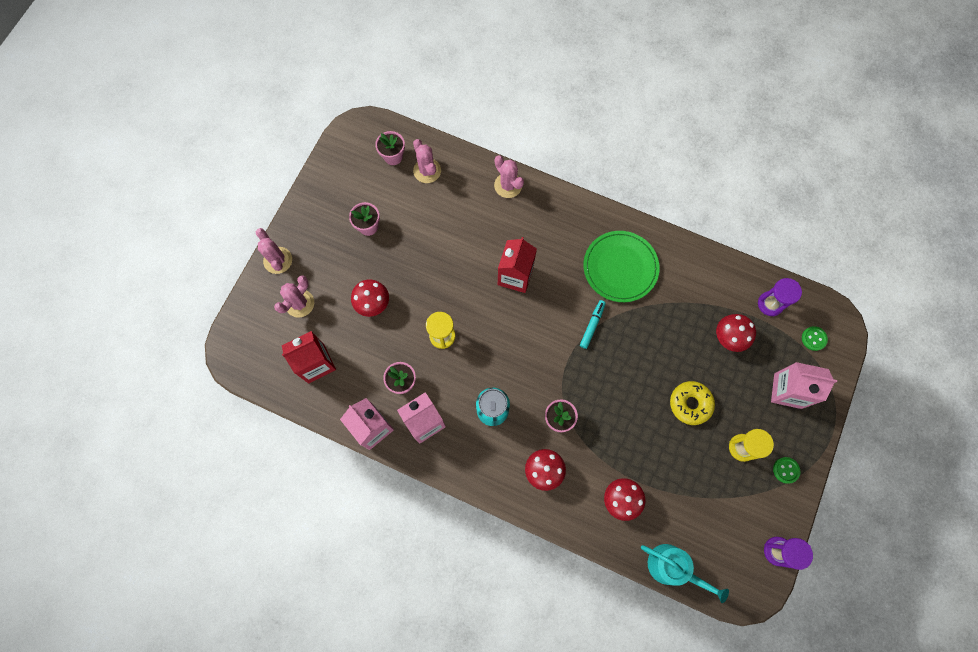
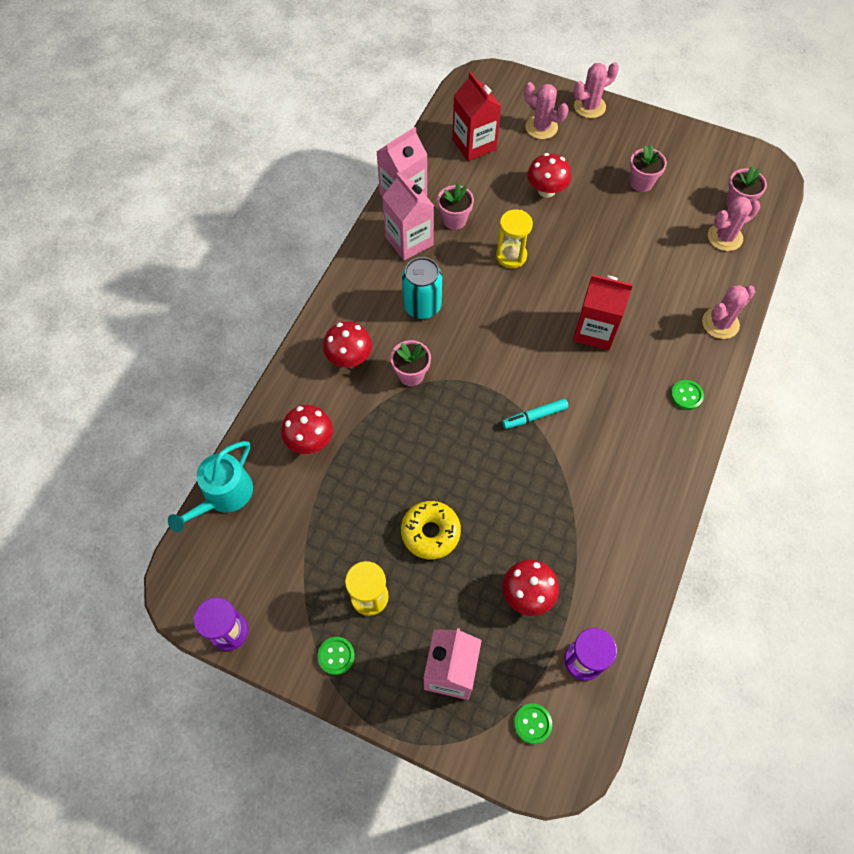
camera: 90 degrees right, 10 degrees down
turquoise marker [580,300,606,349] -> turquoise marker turned 135 degrees clockwise [502,399,568,429]
green plate [583,231,660,302] -> none
none -> green button [671,380,704,410]

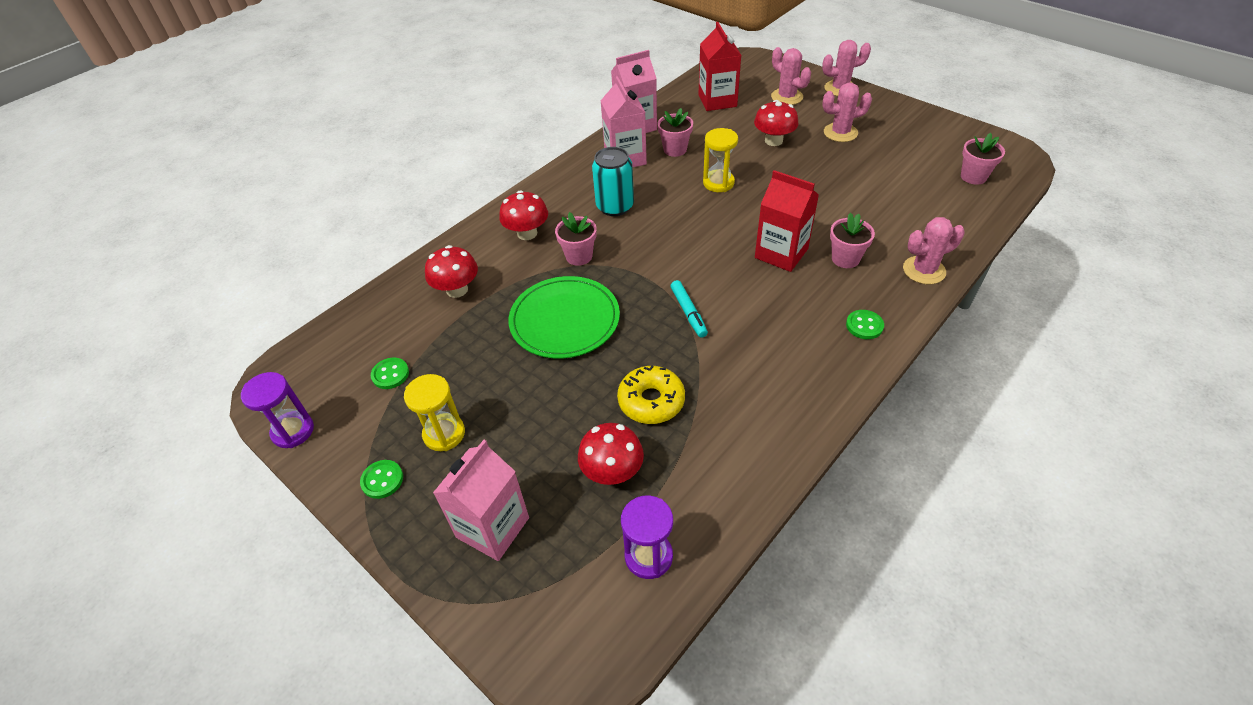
camera: 20 degrees right, 15 degrees down
turquoise watering can [168,441,253,532] -> none
yellow donut [401,501,461,559] -> yellow donut moved to [617,366,685,424]
turquoise marker [502,399,568,429] -> turquoise marker turned 105 degrees counterclockwise [671,280,708,338]
green button [514,703,552,744] -> green button moved to [371,358,409,389]
pink flower pot [630,145,667,192] -> pink flower pot moved to [830,212,875,268]
pink cactus [708,196,760,251] -> pink cactus moved to [822,82,872,142]
none -> green plate [508,276,620,359]

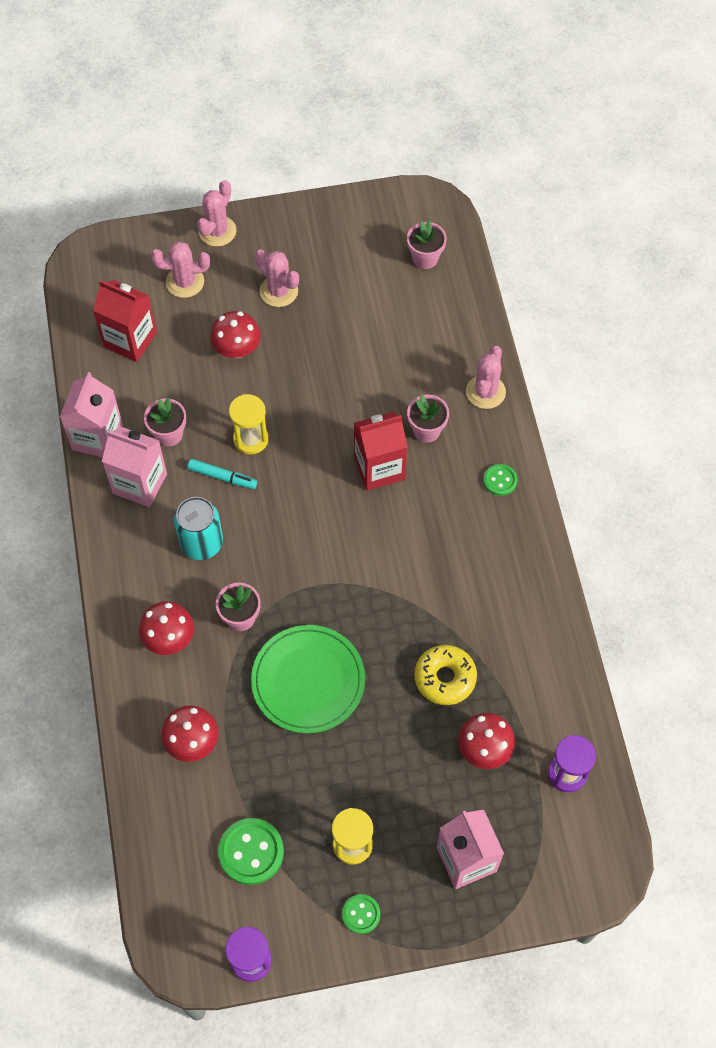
camera: 55 degrees left, 15 degrees up
green button [371,358,409,389] -> green button [218,818,284,885], size x1.73
turquoise marker [671,280,708,338] -> turquoise marker moved to [188,459,257,489]
pink cactus [822,82,872,142] -> pink cactus turned 75 degrees counterclockwise [255,250,299,307]

